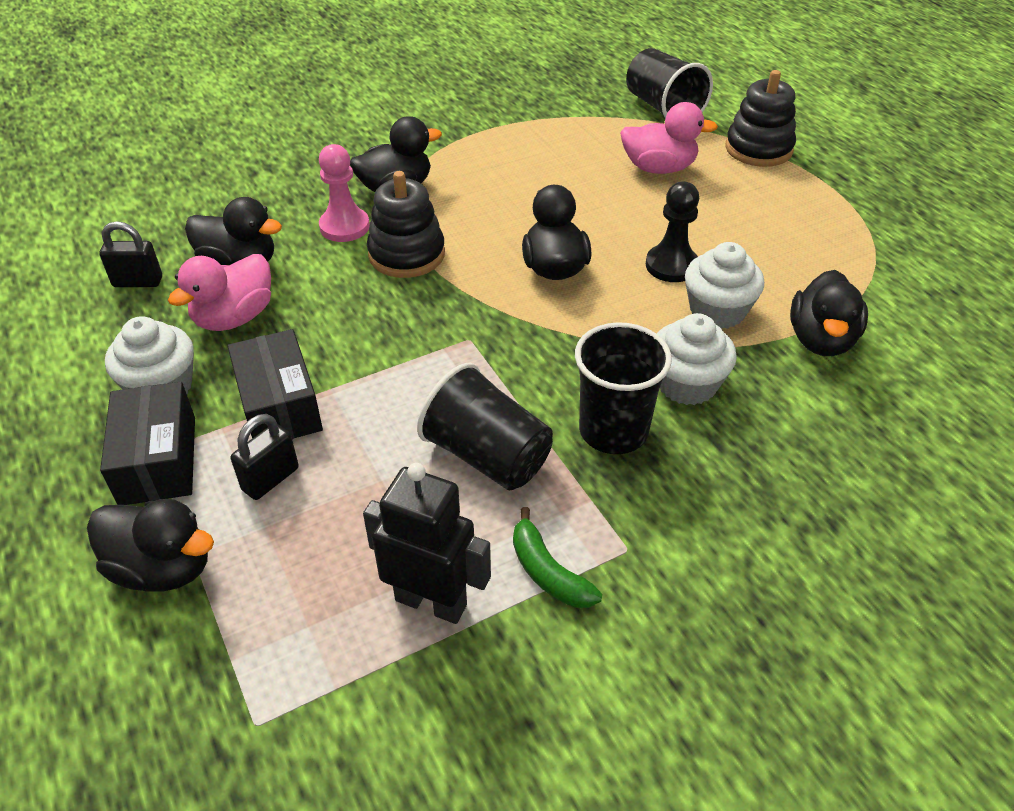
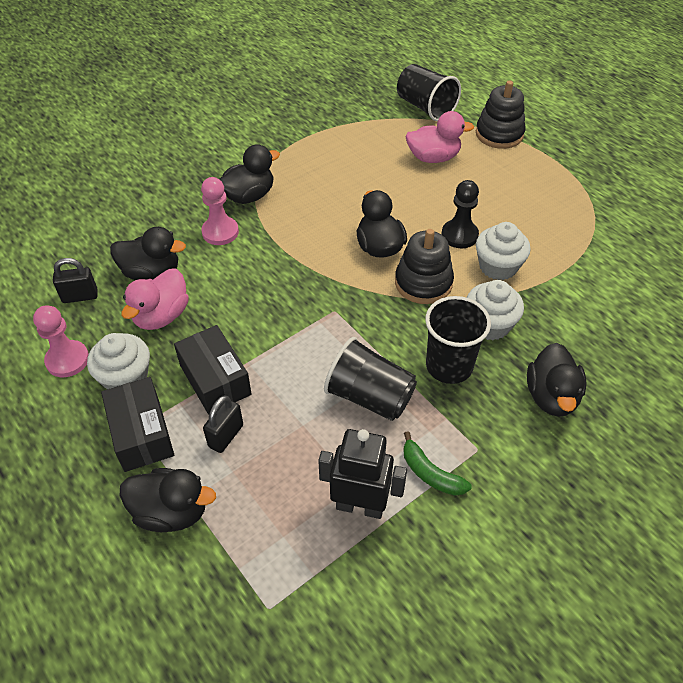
camera: 10 degrees left, 5 degrees up
black stacking toy [367,171,445,278] -> black stacking toy moved to [395,229,454,304]
black duck [790,270,868,356] -> black duck moved to [527,343,587,417]
none -> pink pawn [33,305,89,377]

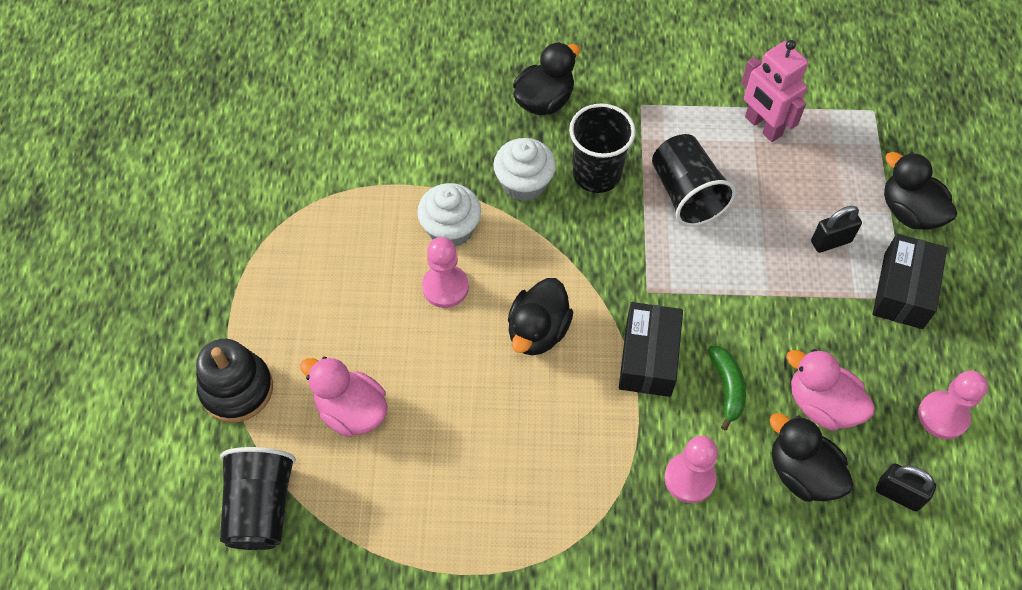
camera: 140 degrees left, 10 degrees up
white cupcake [87,333,150,389] -> none
pink duck [121,269,189,330] -> pink duck turned 120 degrees counterclockwise [786,349,875,431]
black box [174,325,252,415] -> black box moved to [619,302,683,397]
black duck [219,144,280,204] -> none
black robot [318,429,407,519] -> pink robot [741,40,808,142]
black stacking toy [395,229,454,304] -> none
green banana [403,431,472,496] -> green banana moved to [708,346,746,430]
black pawn [442,180,479,248] -> pink pawn [422,237,469,308]

